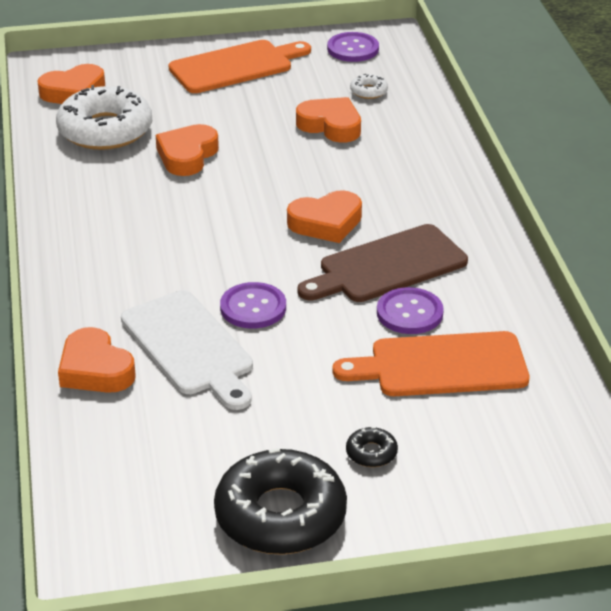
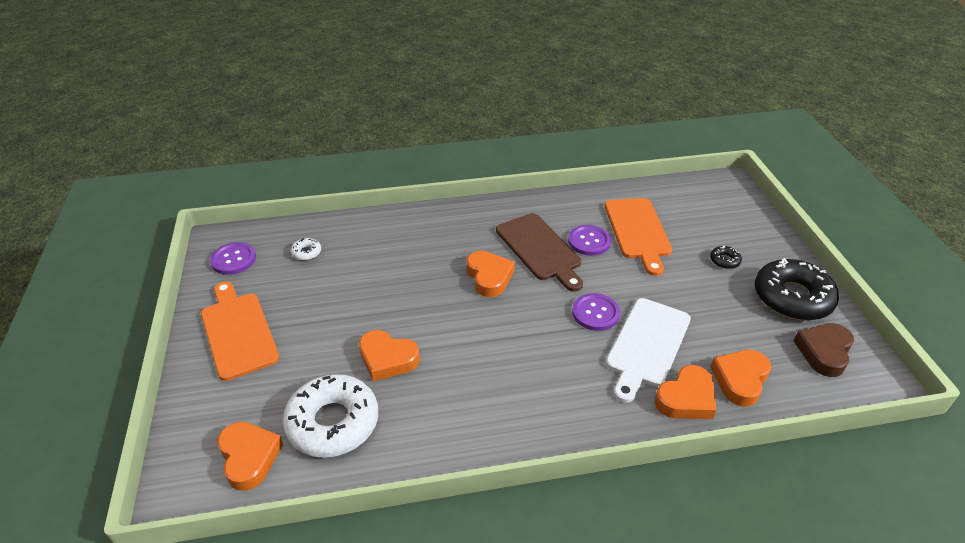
camera: 90 degrees left, 5 degrees up
white cutting board [121,290,253,410] -> white cutting board turned 150 degrees clockwise [606,298,691,403]
orange heart [296,97,361,143] -> orange heart moved to [710,350,771,407]
none -> brown heart [794,323,854,377]

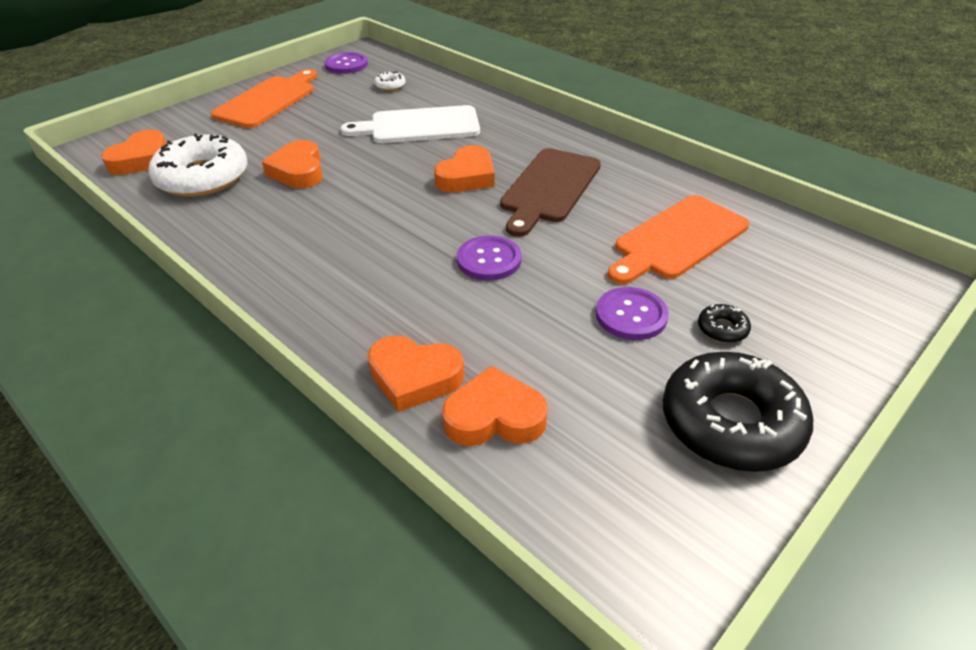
camera: 55 degrees right, 0 degrees up
purple button [568,225,611,256] -> purple button moved to [596,287,669,340]
white cutting board [606,298,691,403] -> white cutting board moved to [341,105,480,143]
brown heart [794,323,854,377] -> none

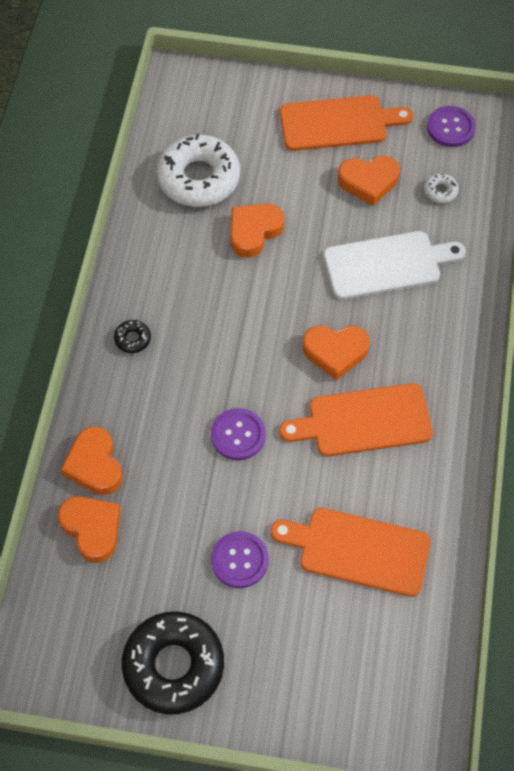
camera: 55 degrees right, 20 degrees up
orange heart [101,130,166,175] -> orange heart moved to [338,156,400,206]
white cutting board [341,105,480,143] -> white cutting board turned 120 degrees clockwise [323,231,466,299]
brown cutting board [500,148,601,237] -> orange cutting board [279,383,433,456]
black donut [698,304,751,343] -> black donut moved to [114,320,151,353]

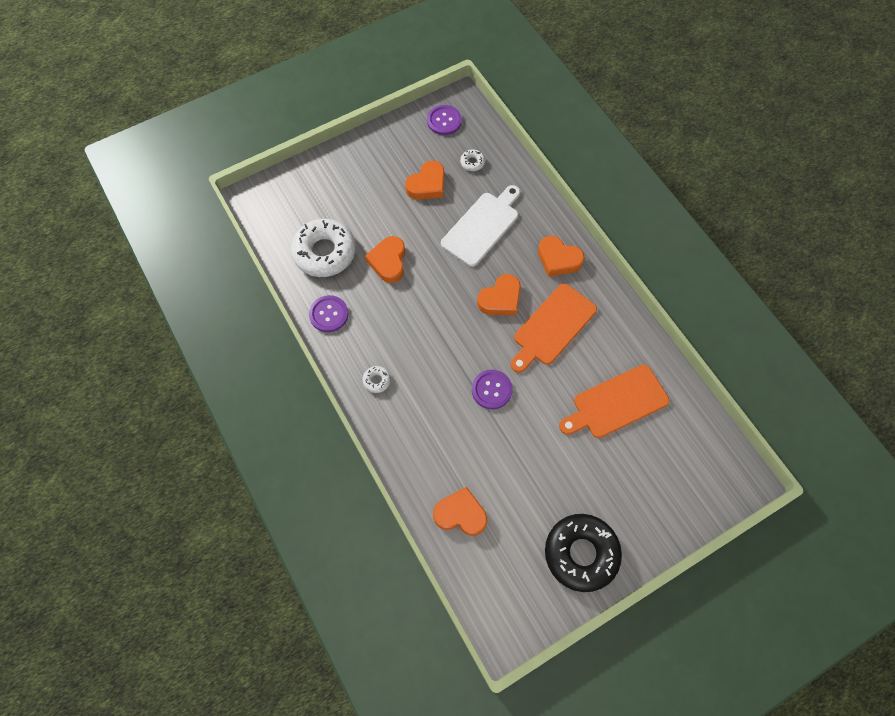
camera: 40 degrees left, 5 degrees up
orange heart [61,426,123,495] -> orange heart moved to [538,236,584,277]
black donut [114,320,151,353] -> white donut [362,366,391,393]
purple button [211,531,269,588] -> purple button moved to [309,295,348,332]
orange cutting board [280,95,413,151] -> none

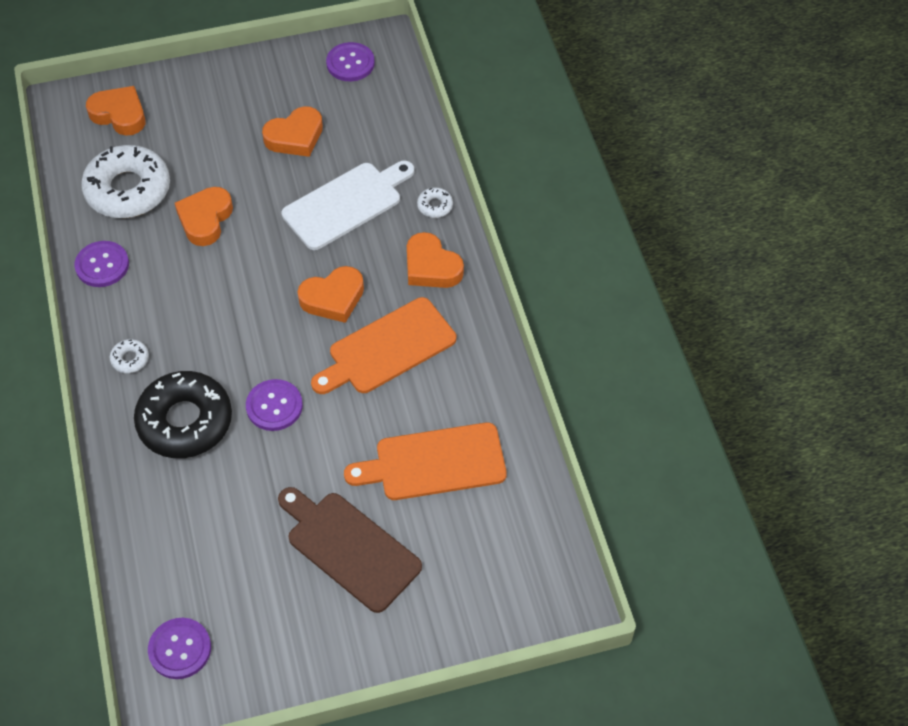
camera: 15 degrees right, 10 degrees down
orange heart [433,487,487,536] -> orange heart moved to [86,86,145,136]
white donut [460,149,485,171] -> white donut moved to [417,187,453,218]
black donut [545,514,622,592] -> black donut moved to [134,371,232,458]
none -> purple button [148,618,211,679]
none -> brown cutting board [278,487,422,613]

